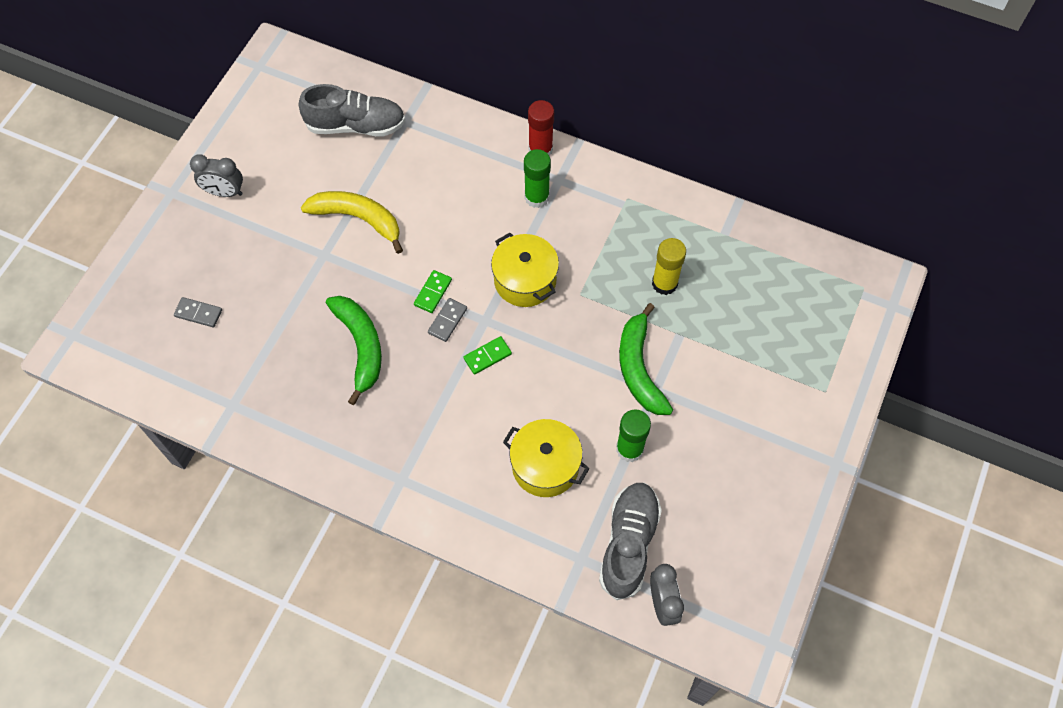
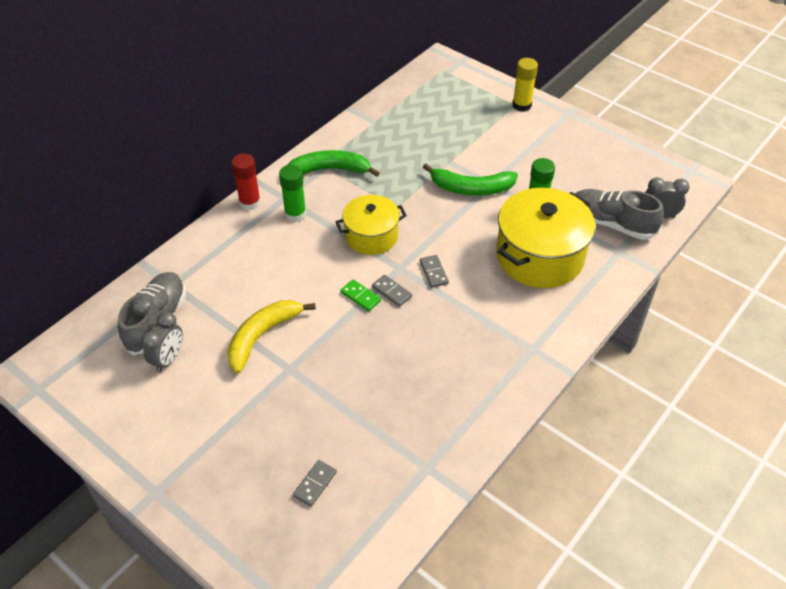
camera: 75 degrees left, 15 degrees down
grey clock [190,155,243,197] -> grey clock moved to [141,312,183,372]
green banana [326,296,382,405] -> green banana moved to [287,150,380,177]
green domino [463,336,512,375] -> grey domino [420,255,449,288]
yellow pot [503,419,590,497] -> yellow pot [496,188,595,288], size x1.62
yellow glue stick [652,238,686,295] -> yellow glue stick moved to [512,58,538,112]

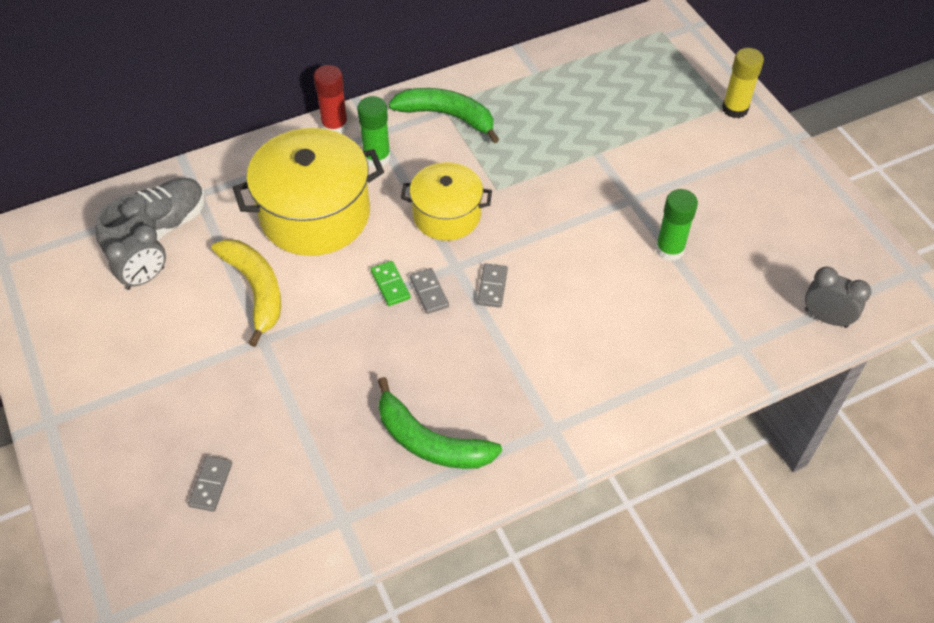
camera: 25 degrees right, 5 degrees up
yellow banana [227,300,316,374] -> yellow banana turned 90 degrees clockwise [212,239,281,347]
grey domino [293,460,337,507] -> grey domino turned 45 degrees counterclockwise [188,456,232,512]
green banana [423,163,518,196] -> green banana moved to [378,377,502,469]
yellow pot [496,188,595,288] -> yellow pot moved to [233,128,384,256]
grey shoe [575,189,664,240] -> none

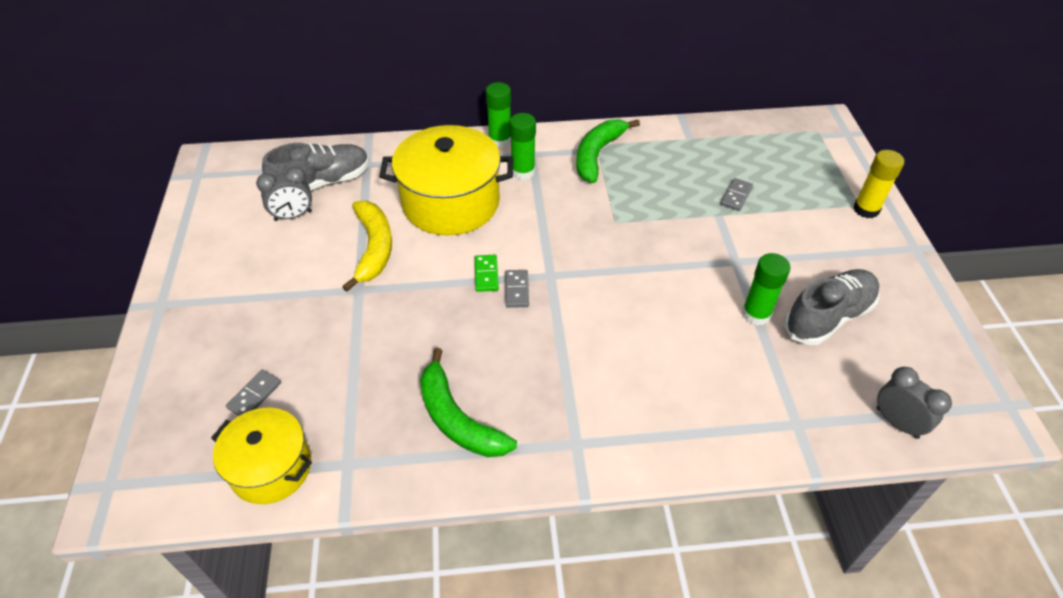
camera: 20 degrees right, 5 degrees down
red glue stick [314,65,348,134] -> green glue stick [486,82,511,148]
green banana [388,88,499,143] -> green banana turned 105 degrees counterclockwise [576,119,640,183]
yellow pot [401,162,492,241] -> yellow pot moved to [211,408,312,504]
grey domino [477,263,508,308] -> grey domino moved to [720,178,753,211]
none -> grey shoe [784,269,880,345]

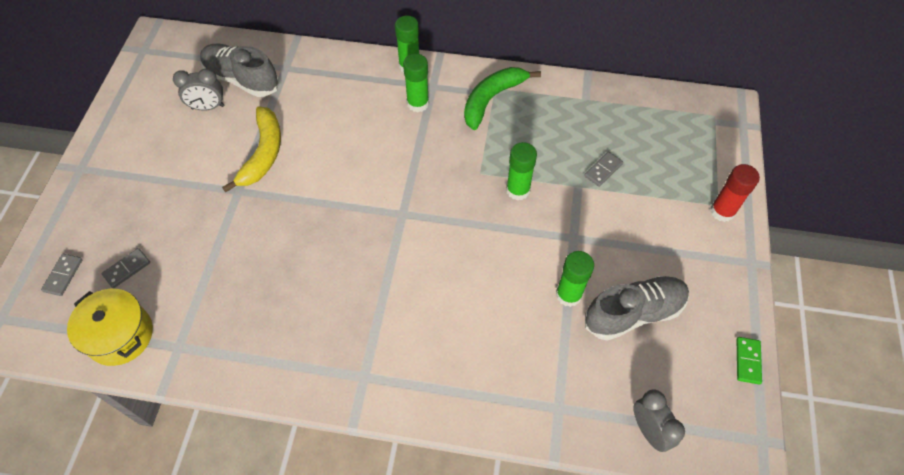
camera: 15 degrees right, 10 degrees up
grey shoe [262,143,369,191] -> grey shoe turned 135 degrees counterclockwise [200,44,279,97]
yellow pot [379,125,513,235] -> none
green banana [420,348,517,457] -> none
green domino [475,255,499,292] -> green domino moved to [737,337,762,384]
grey domino [505,270,529,308] -> grey domino moved to [41,254,82,296]
yellow glue stick [853,150,904,218] -> red glue stick [710,164,760,222]
none -> green glue stick [506,142,537,201]

